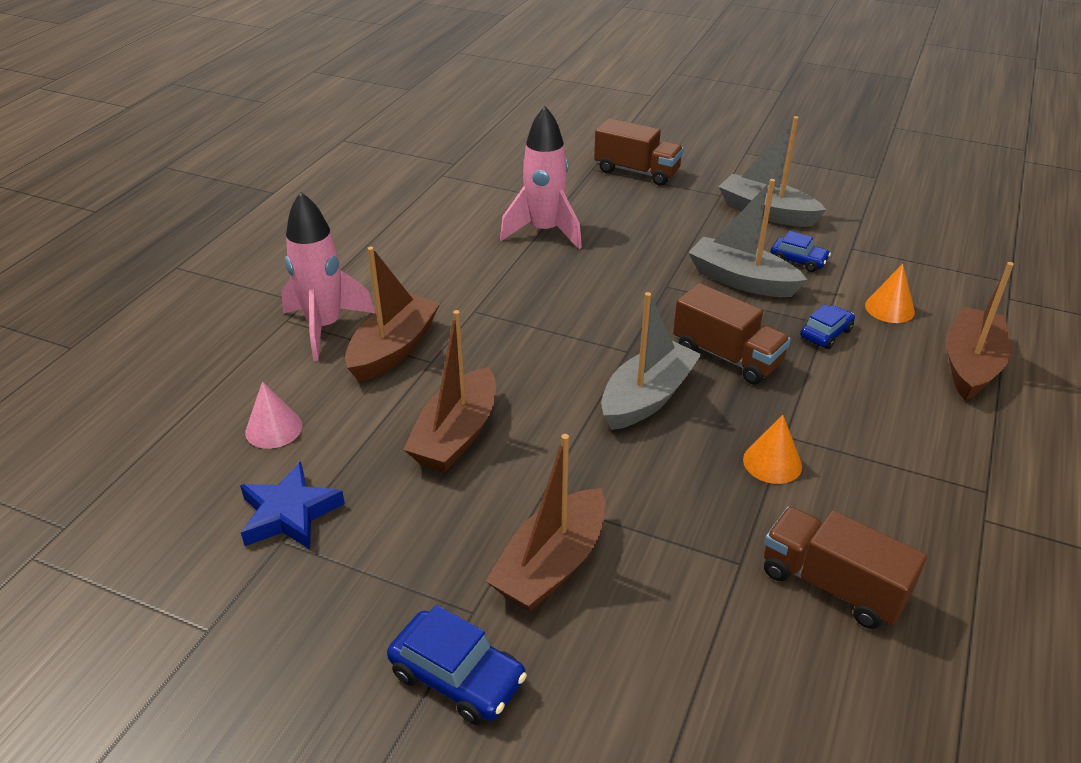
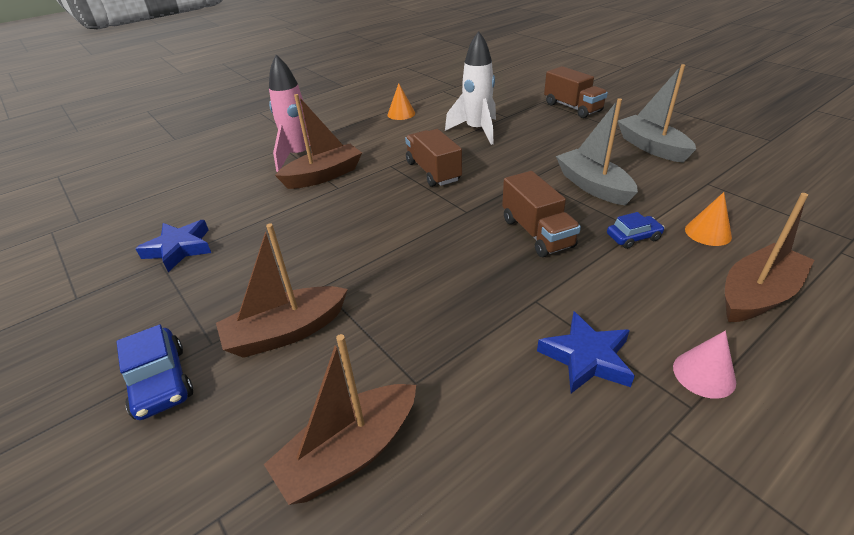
camera: 30 degrees right, 0 degrees up
pink cone [245,381,302,449] -> pink cone moved to [673,331,736,399]
brown boat [403,310,496,472] -> brown boat moved to [264,334,416,505]
pink rocket [500,106,582,249] -> white rocket [445,31,496,145]
grey boat [601,292,702,430] -> none
orange cone [743,415,802,484] -> orange cone moved to [388,83,415,120]
brown truck [764,507,927,629] -> brown truck moved to [405,129,462,187]
blue car [771,231,831,272] -> none
none -> blue star [537,312,635,393]

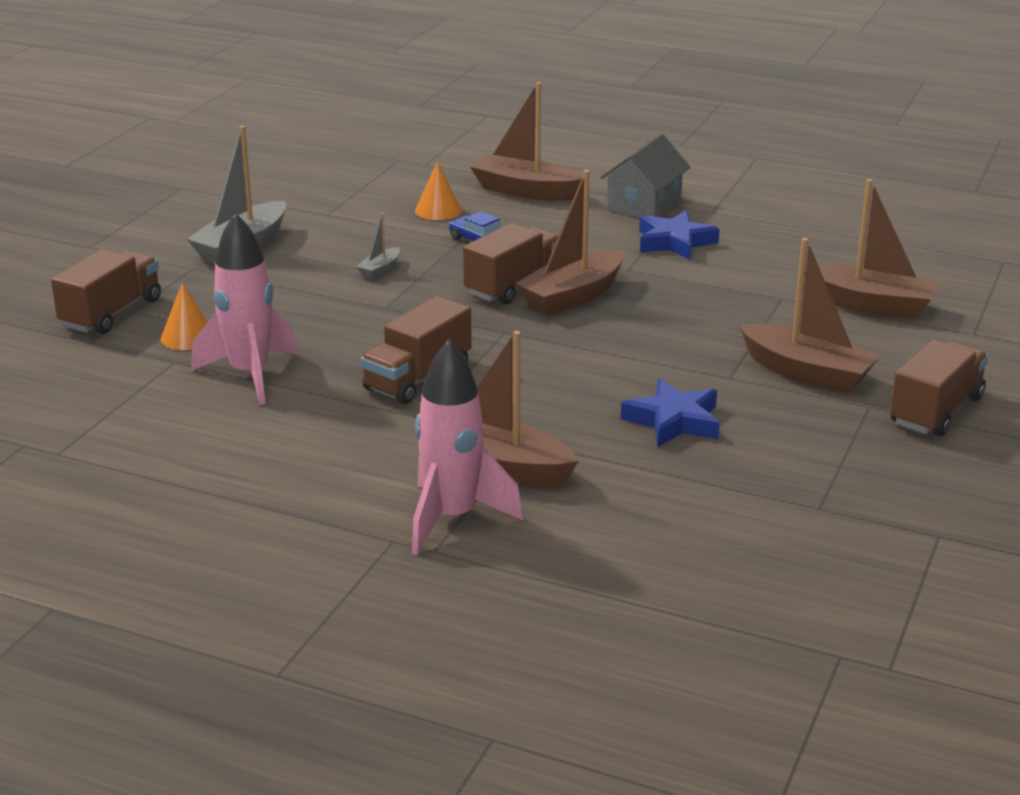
camera: 120 degrees left, 10 degrees down
blue car [116,324,193,420] -> brown truck [890,339,988,436]
blue star [135,220,211,272] -> blue star moved to [621,379,720,447]
orange cone [388,83,415,120] -> orange cone moved to [161,282,208,350]
white rocket [445,31,496,145] -> pink rocket [191,213,297,405]
grey boat [556,98,638,205] -> grey boat [356,213,400,279], size x0.46
pink cone [673,331,736,399] -> grey house [600,134,690,218]
none -> brown boat [515,170,624,315]

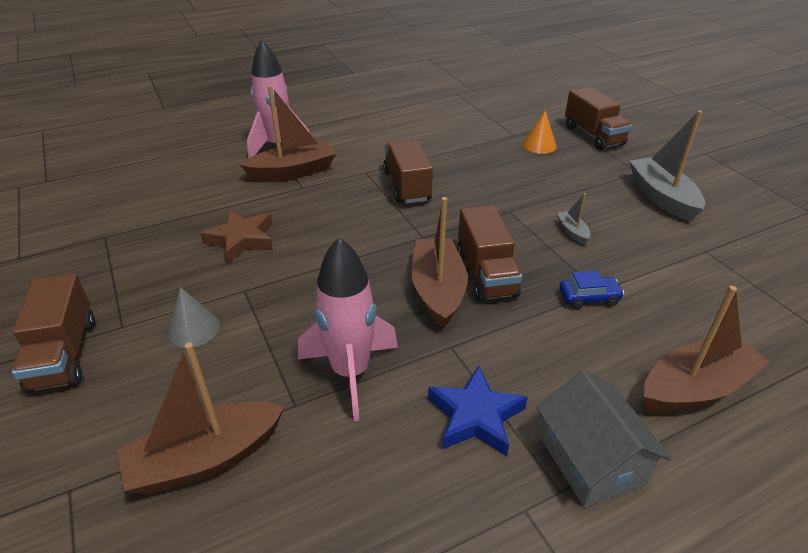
camera: 130 degrees right, 10 degrees up
pink rocket [191,213,297,405] -> pink rocket moved to [298,237,398,421]
orange cone [415,162,462,220] -> none
blue star [621,379,720,447] -> brown star [200,210,273,263]
brown boat [739,238,881,393] -> grey cone [168,287,220,348]

